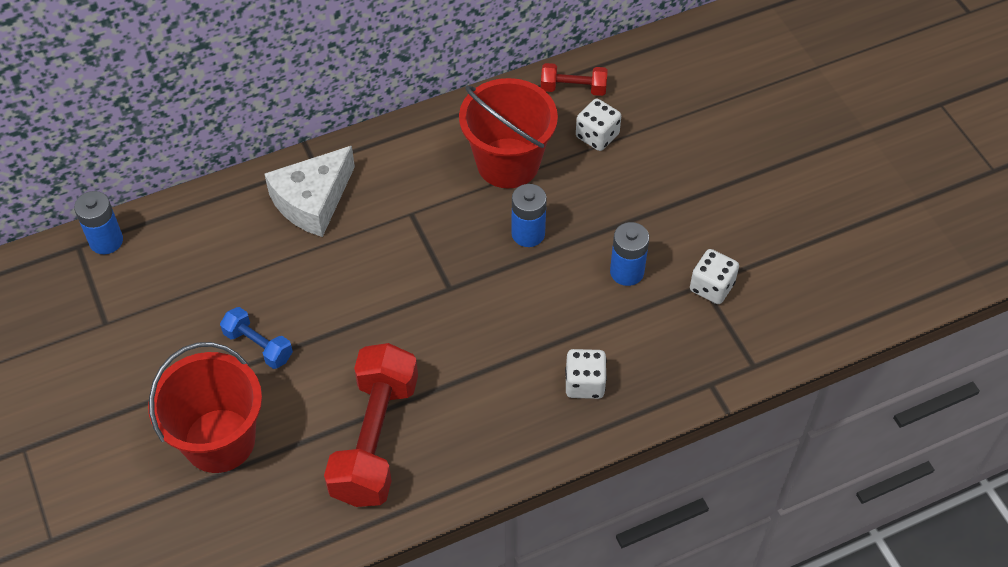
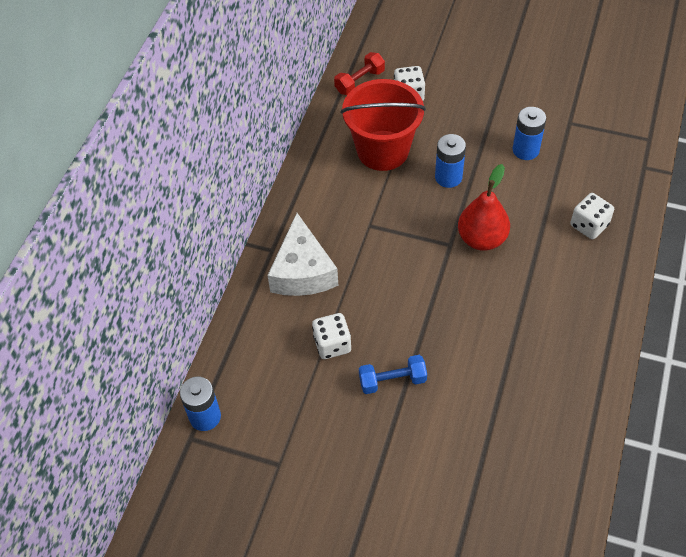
camera: 45 degrees left, 0 degrees up
red bucket [148,342,262,473] -> none
red dumbbell [324,343,418,507] -> none
white dice [690,249,739,304] -> white dice moved to [312,313,351,359]
none -> red pear [458,164,510,251]

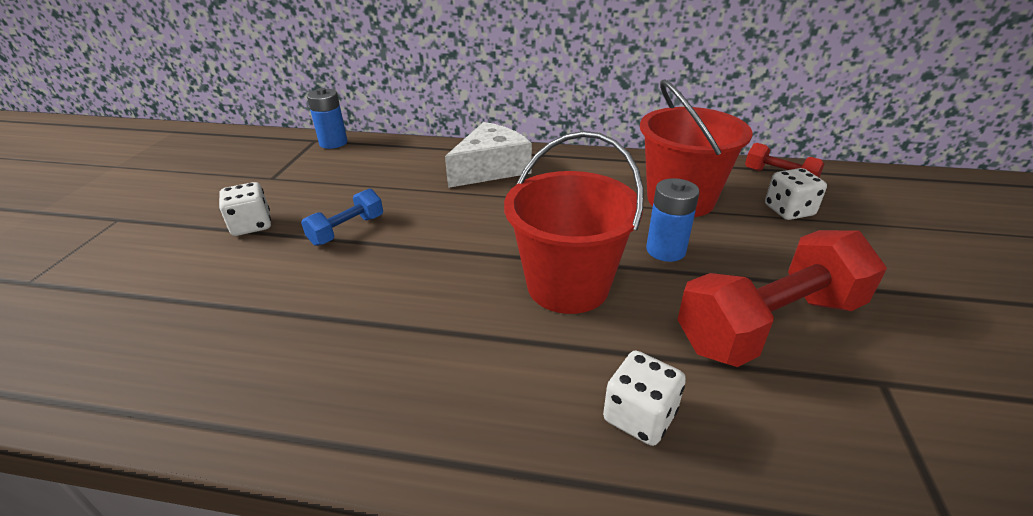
camera: 80 degrees right, 20 degrees down
white cheese [267,213,338,296] -> white cheese turned 150 degrees clockwise [445,122,532,188]
white dice [312,313,351,359] -> white dice moved to [219,182,271,236]
blue dumbbell [359,355,427,394] -> blue dumbbell turned 60 degrees clockwise [301,188,383,246]
red pear [458,164,510,251] -> red bucket [504,131,644,314]
blue battery [513,107,546,160] -> red dumbbell [677,230,887,367]

